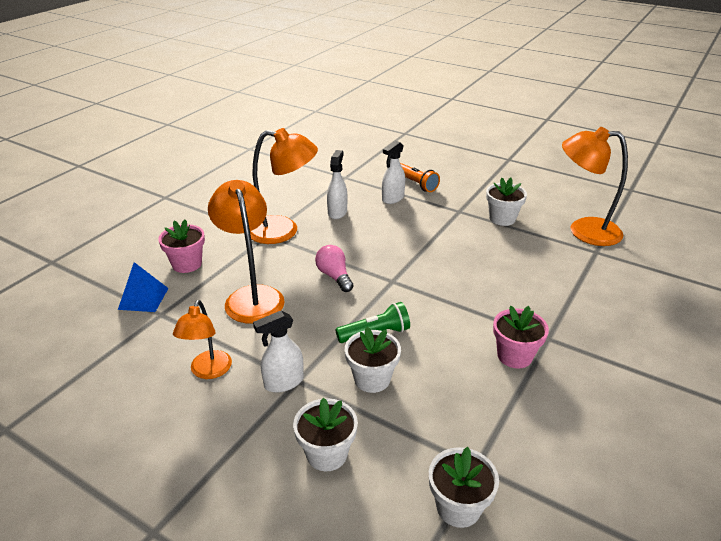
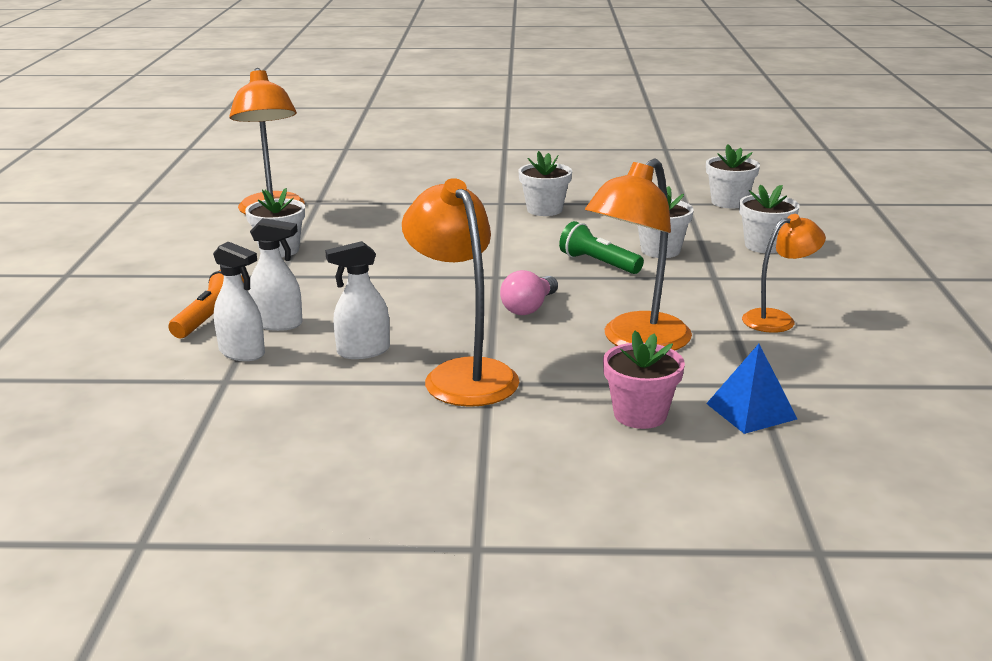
camera: 120 degrees left, 10 degrees down
white spray bottle [253,311,304,393] -> white spray bottle moved to [213,241,265,361]
pink flower pot [493,306,549,369] -> white flower pot [518,151,572,216]

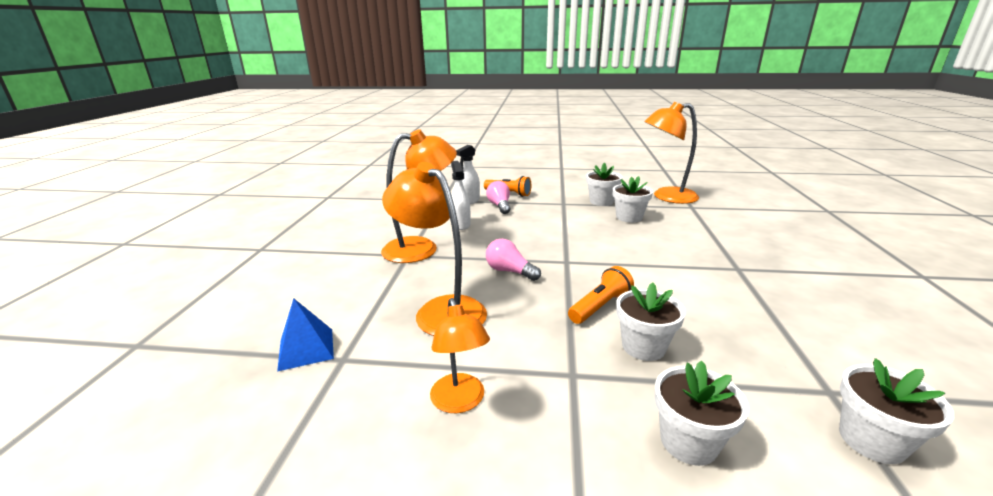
camera: 95 degrees right, 0 degrees up
white spray bottle [248,218,303,331] -> pink light bulb [486,181,510,214]
white flower pot [518,151,572,216] -> white flower pot moved to [613,176,653,223]
green flashlight [559,221,644,274] -> orange flashlight [568,266,634,324]
pink flower pot [603,331,685,429] -> none

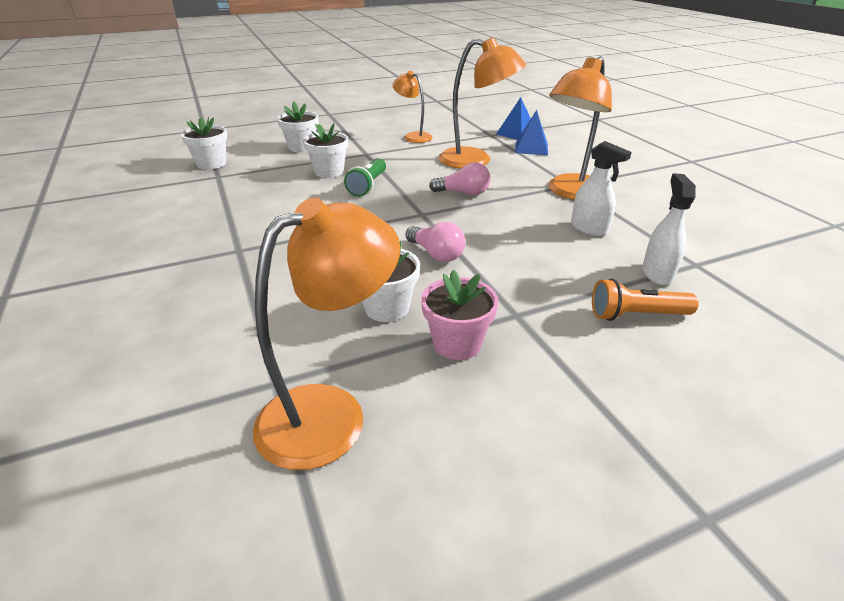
camera: 150 degrees right, 10 degrees up
pink light bulb [486,181,510,214] -> pink light bulb moved to [405,222,465,262]
orange flashlight [568,266,634,324] -> green flashlight [344,158,386,197]
white flower pot [586,163,622,206] -> pink flower pot [421,270,499,360]
none -> blue pyramid [515,110,548,155]

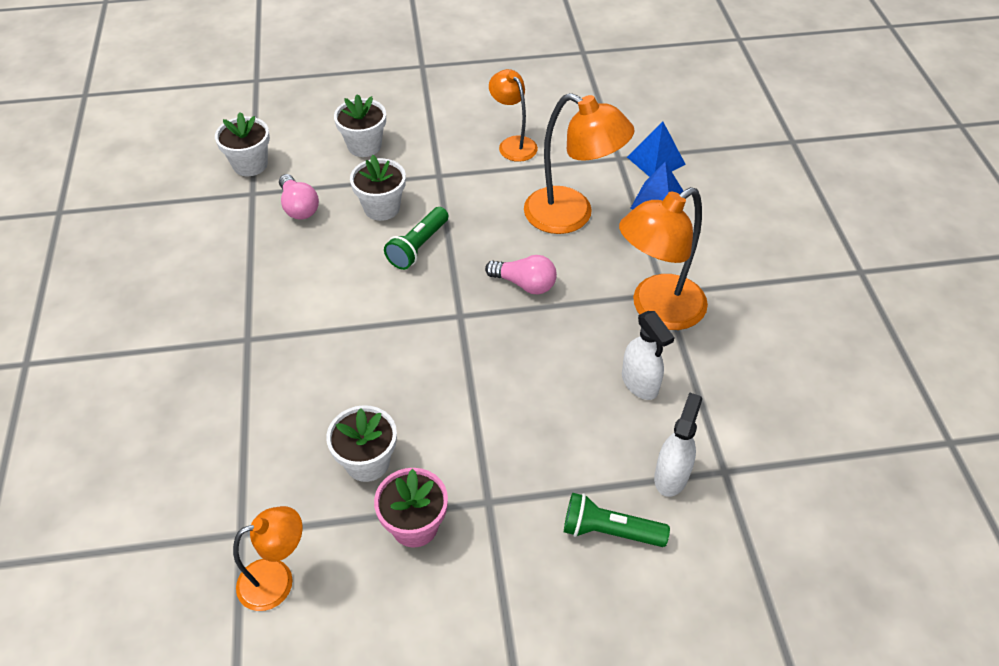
camera: 15 degrees right, 15 degrees up
orange lamp [253,198,400,470] -> orange lamp [233,506,302,611], size x0.61
pink light bulb [405,222,465,262] -> pink light bulb moved to [279,174,319,220]
orange flashlight [592,279,699,321] -> green flashlight [564,493,670,547]

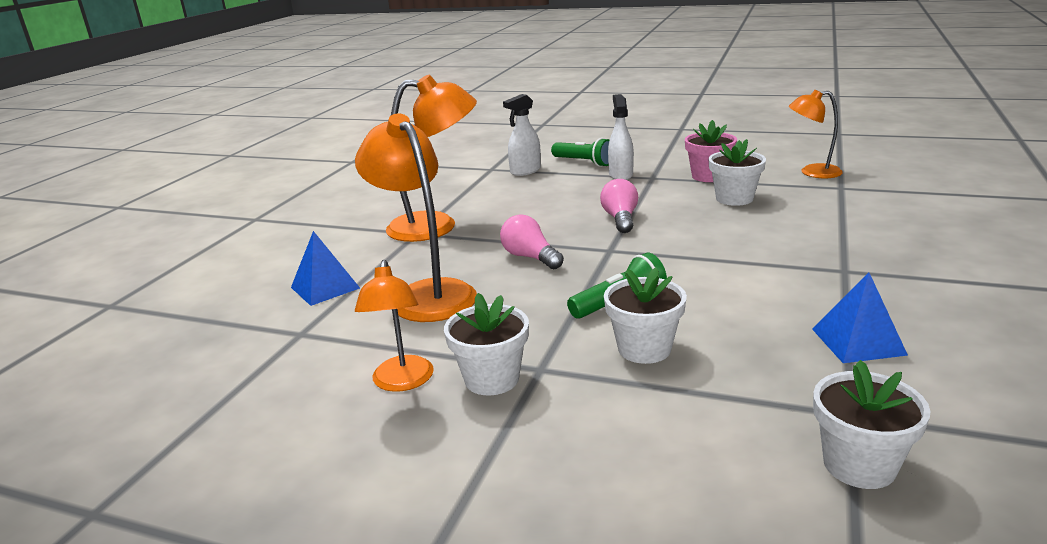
camera: 150 degrees left, 25 degrees down
pink light bulb [279,174,319,220] -> pink light bulb moved to [600,179,638,233]
white flower pot [334,94,386,157] -> white flower pot moved to [444,293,529,396]
white spray bottle [622,311,675,400] -> white spray bottle moved to [608,94,634,180]
blue pyramid [627,121,686,177] -> blue pyramid moved to [812,273,908,363]

